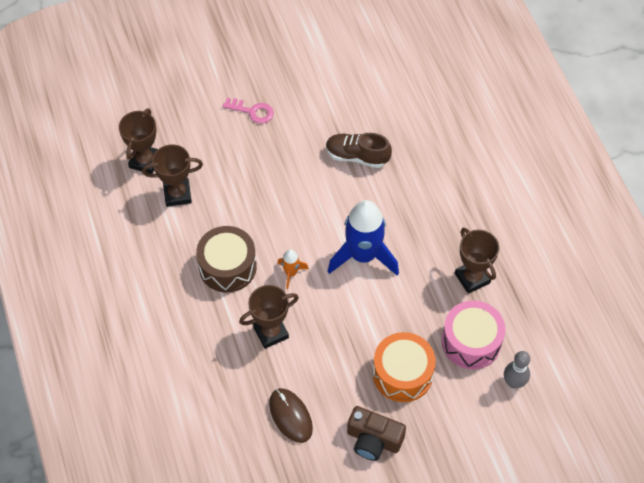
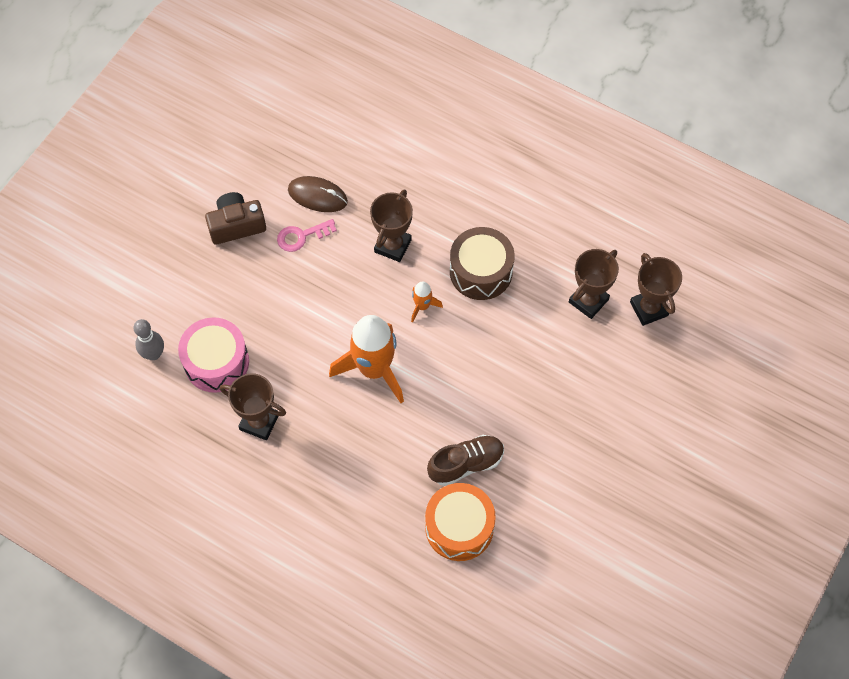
camera: 140 degrees right, 5 degrees up
pink key [223,98,274,124] -> pink key moved to [277,219,337,252]
blue rocket [328,200,399,276] -> orange rocket [329,315,404,403]
orange drum [373,332,436,402] -> orange drum moved to [425,483,496,561]

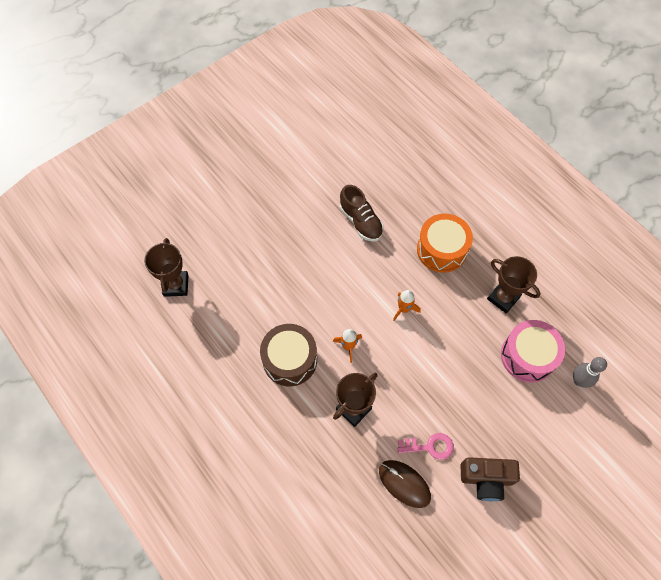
camera: 160 degrees left, 0 degrees up
orange rocket [329,315,404,403] -> orange rocket [393,290,421,321], size x0.45
orange drum [425,483,496,561] -> orange drum moved to [417,213,473,273]
brown shoe [427,435,504,486] -> brown shoe turned 120 degrees counterclockwise [340,185,383,241]
brown trophy [569,249,619,319] -> none

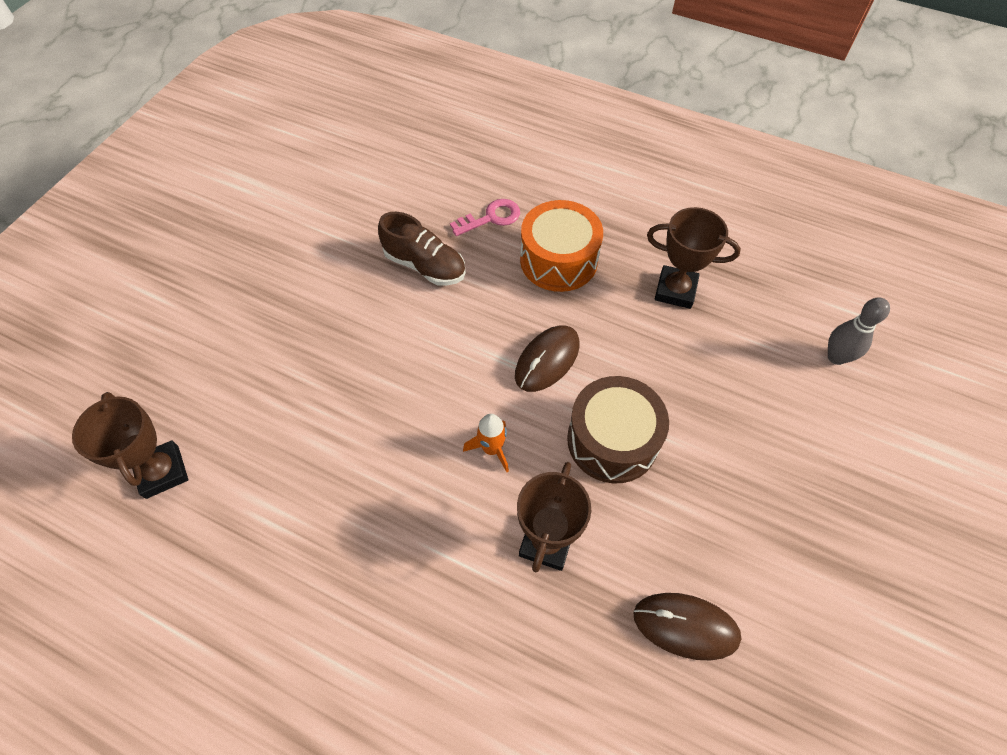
camera: 25 degrees left, 5 degrees down
brown drum [260,324,317,386] -> brown drum moved to [567,376,669,484]
orange rocket [393,290,421,321] -> brown mouse [515,325,580,392]
pink key [397,433,454,460] -> pink key moved to [450,199,520,236]
brown camera [461,457,520,501] -> none
pink drum [501,320,565,383] -> none

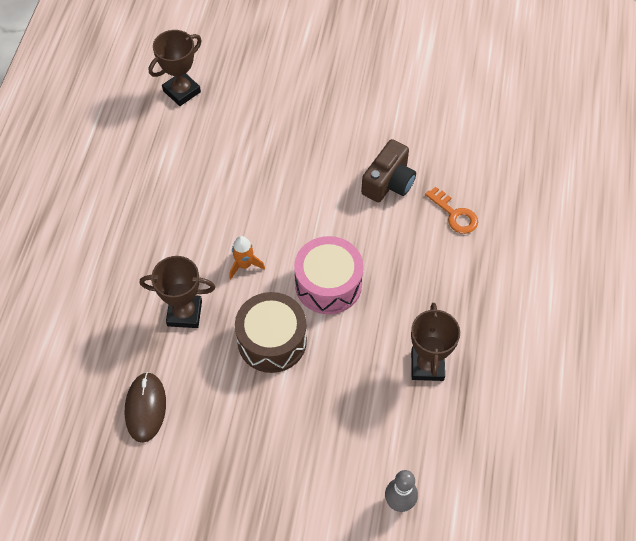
camera: 75 degrees right, 0 degrees up
brown shoe [378,212,466,286] -> brown camera [361,139,416,202]
pink key [450,199,520,236] -> orange key [425,187,478,234]
brown mouse [515,325,580,392] -> pink drum [294,236,364,314]
orange drum [520,200,603,292] -> none

